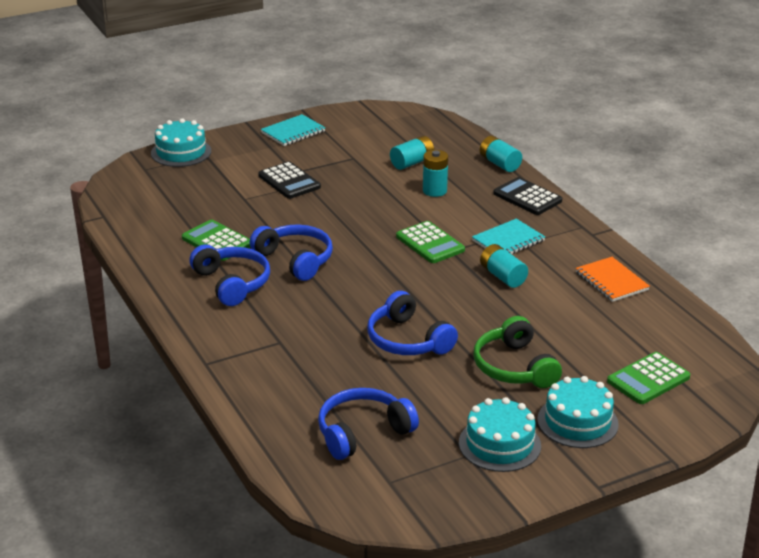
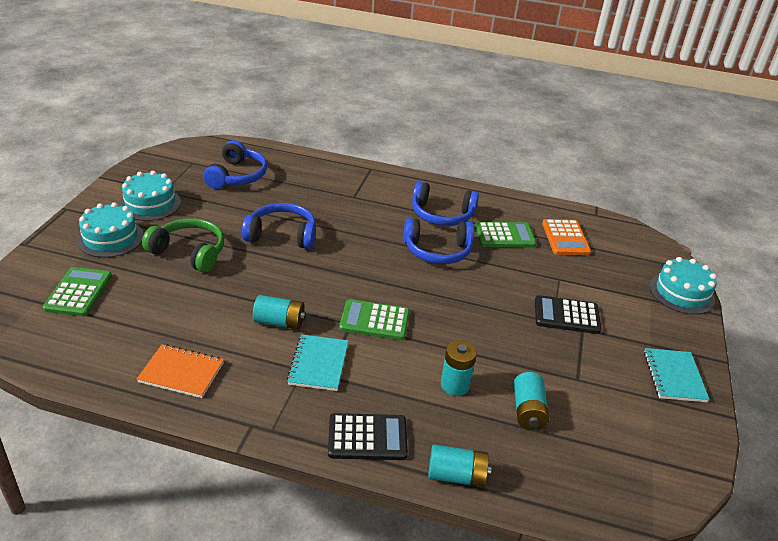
camera: 130 degrees right, 5 degrees up
none -> orange calculator [542,219,591,256]

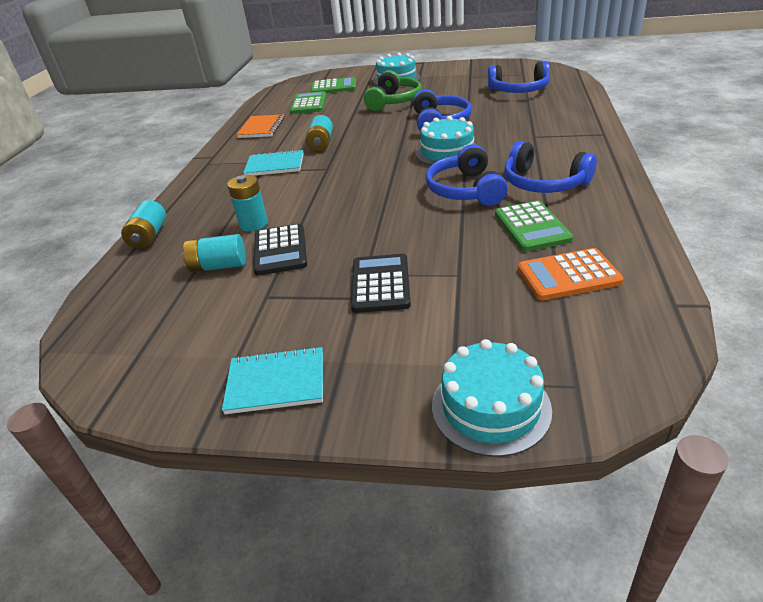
camera: 90 degrees right, 0 degrees up
turquoise cake [120,171,181,221] -> turquoise cake moved to [416,116,476,165]
black calculator [328,413,408,460] -> black calculator moved to [253,224,307,276]
green calculator [339,299,410,340] -> green calculator moved to [290,91,326,114]
blue headphones [412,181,479,226] -> blue headphones turned 60 degrees counterclockwise [504,141,597,193]

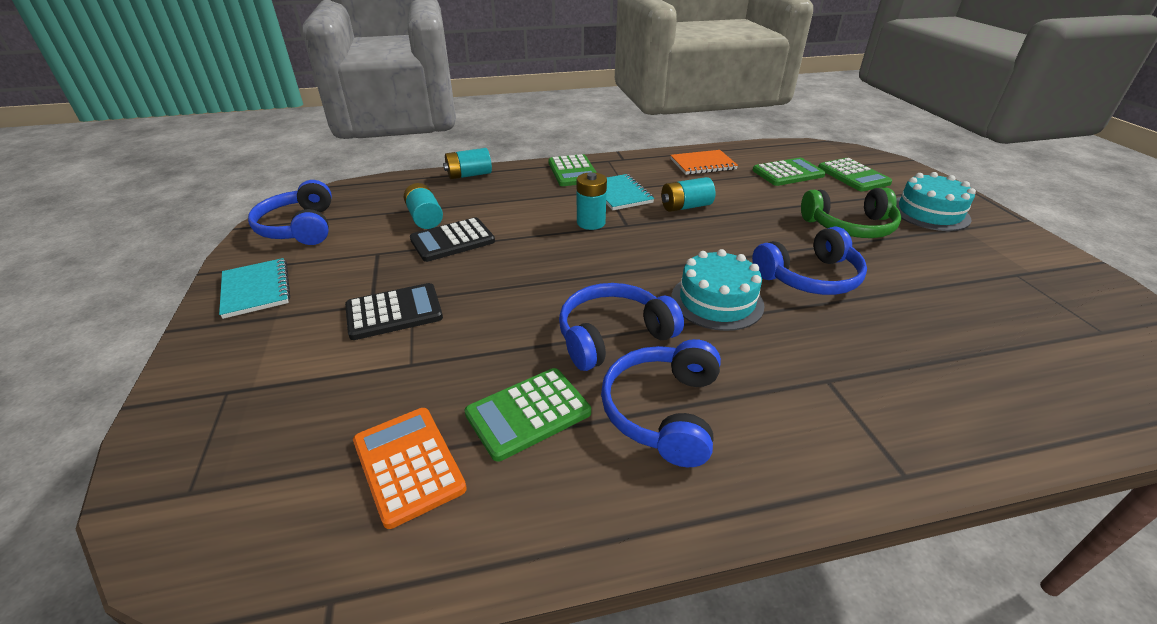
camera: 65 degrees right, 0 degrees up
turquoise battery [227,175,268,231] -> turquoise battery moved to [577,172,607,230]
turquoise cake [432,339,552,457] -> none
blue headphones [488,61,550,93] -> blue headphones moved to [248,180,332,245]
none -> green calculator [548,154,597,186]

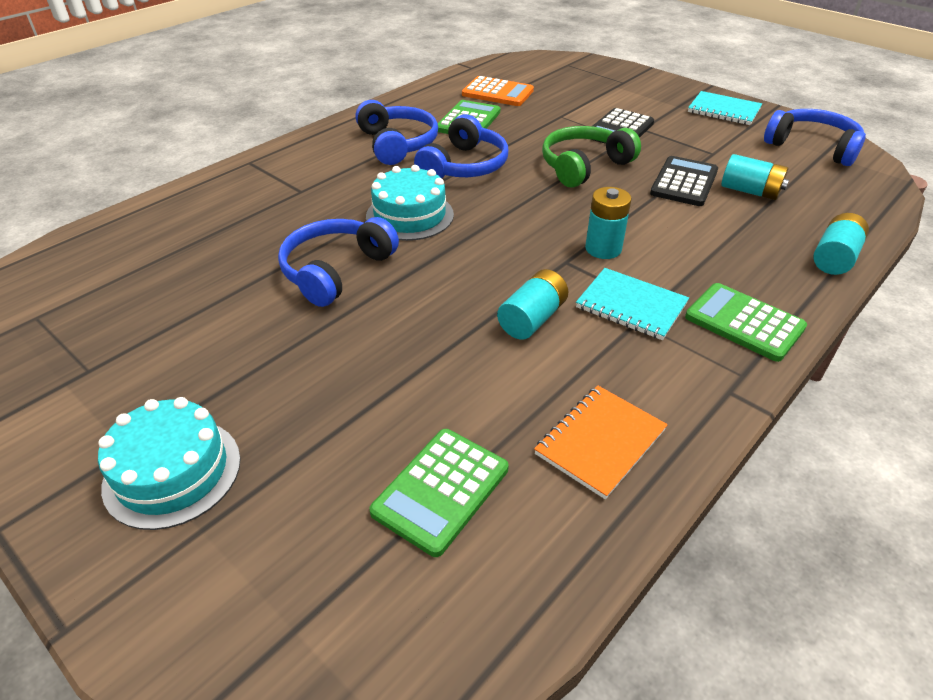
camera: 145 degrees right, 5 degrees up
green headphones [801,188,901,238] -> green headphones moved to [542,126,641,187]
green calculator [818,158,892,192] -> none

